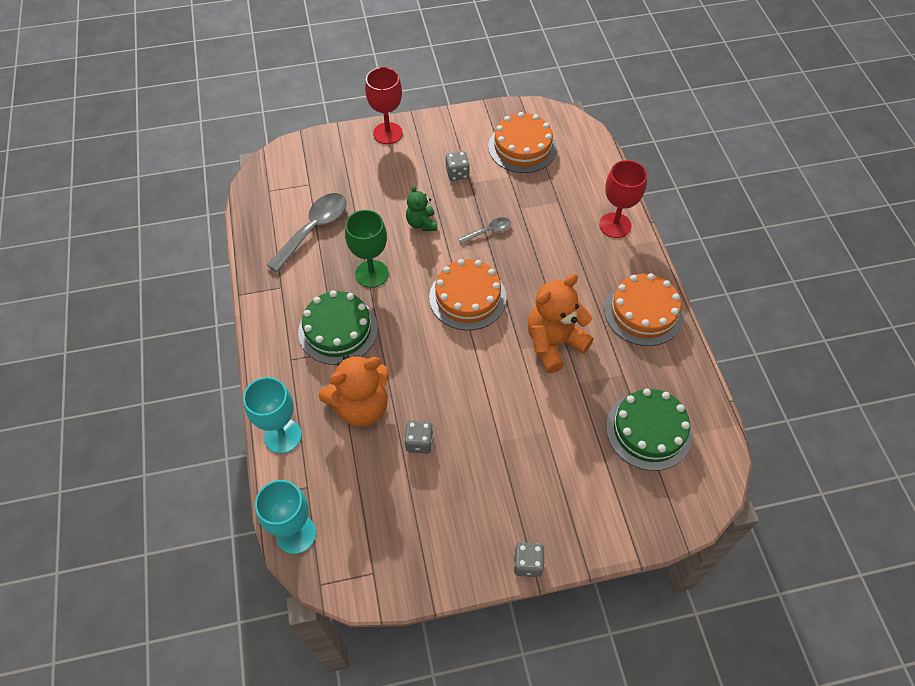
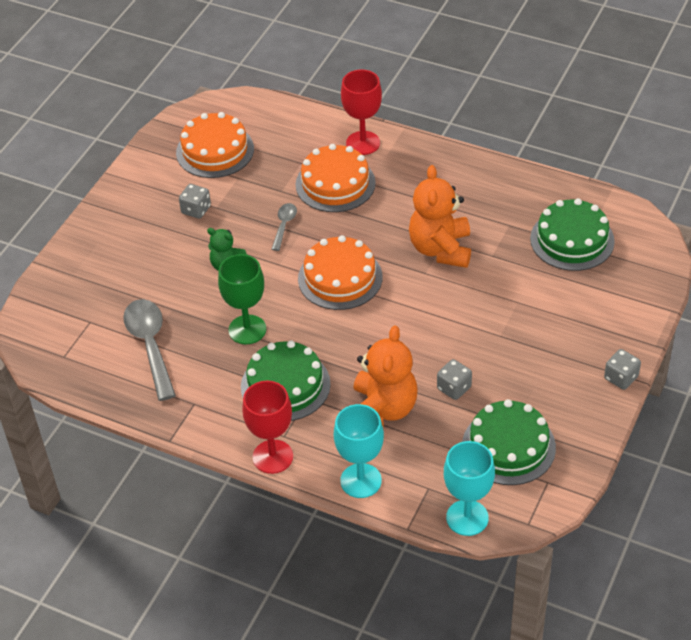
camera: 50 degrees left, 10 degrees down
red goblet [365,67,403,144] -> red goblet moved to [242,381,293,474]
orange cake [604,273,683,346] -> orange cake moved to [296,144,376,212]
none -> green cake [462,399,556,485]

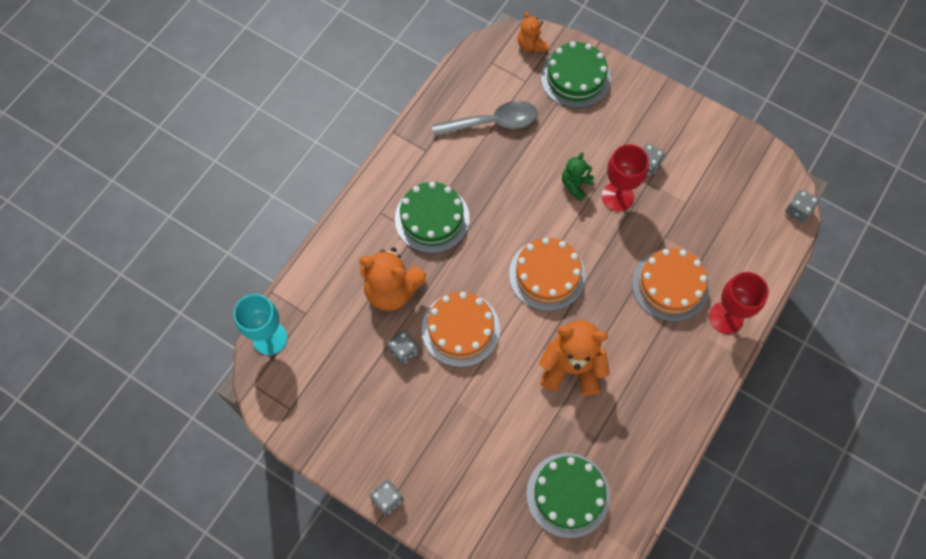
camera: 95 degrees right, 20 degrees up
orange cake [176,112,254,178] -> orange cake moved to [422,292,500,367]
green goblet [218,254,266,344] -> none
red goblet [242,381,293,474] -> red goblet moved to [602,144,649,211]
grey spoon [271,203,297,251] -> none
turquoise goblet [334,404,384,498] -> none
green cake [462,399,556,485] -> green cake moved to [541,41,611,108]
none -> orange teddy bear [518,12,548,53]
none -> grey dice [785,189,819,223]

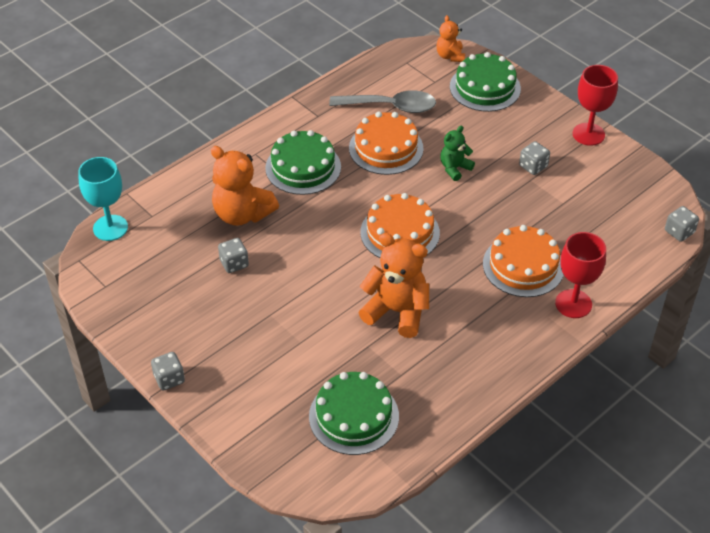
camera: 15 degrees right, 20 degrees down
orange cake [422,292,500,367] -> orange cake moved to [349,112,424,175]
red goblet [602,144,649,211] -> red goblet moved to [573,65,618,146]

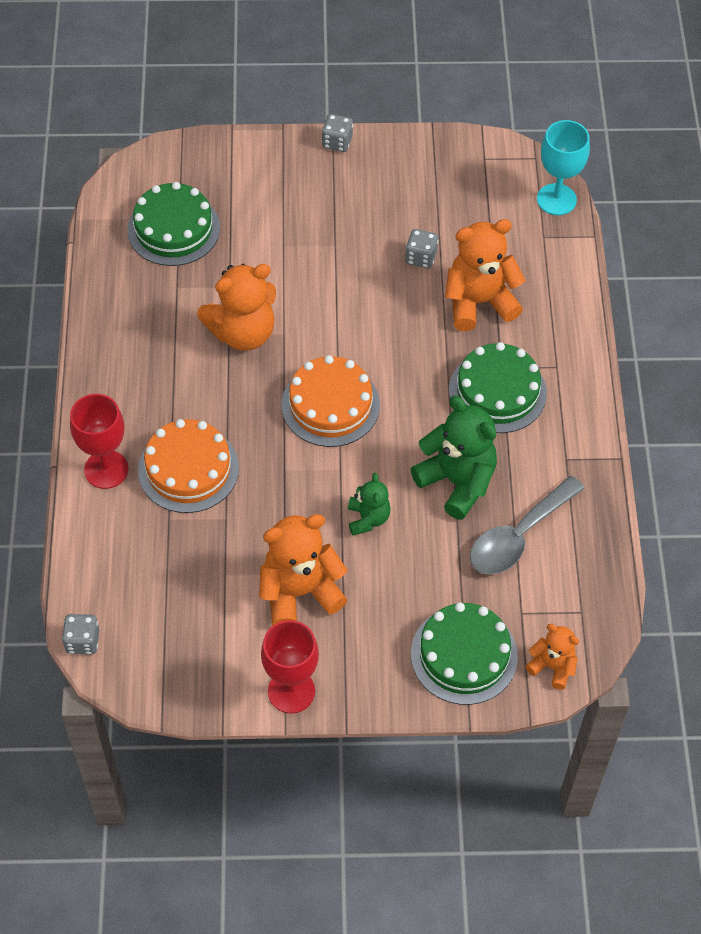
camera: 130 degrees right, 10 degrees up
orange cake [349,112,424,175] -> green teddy bear [411,396,497,520]
grey dice [519,141,550,175] -> orange teddy bear [259,514,348,625]

